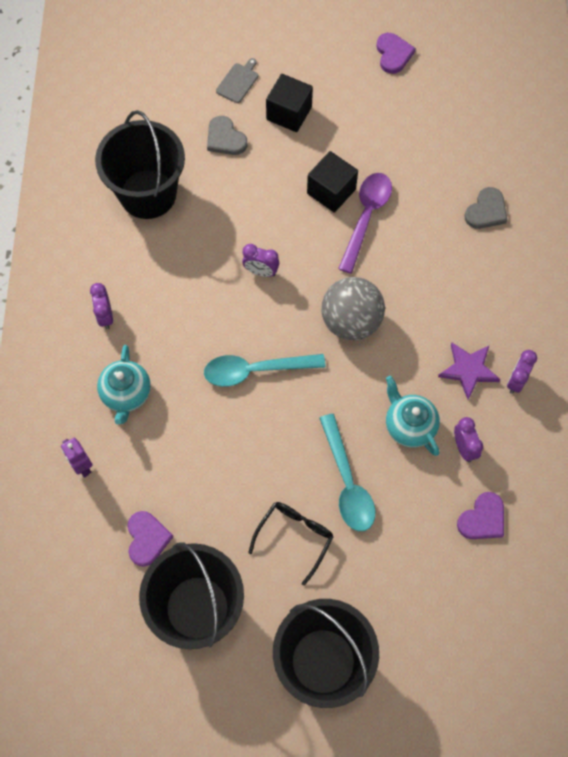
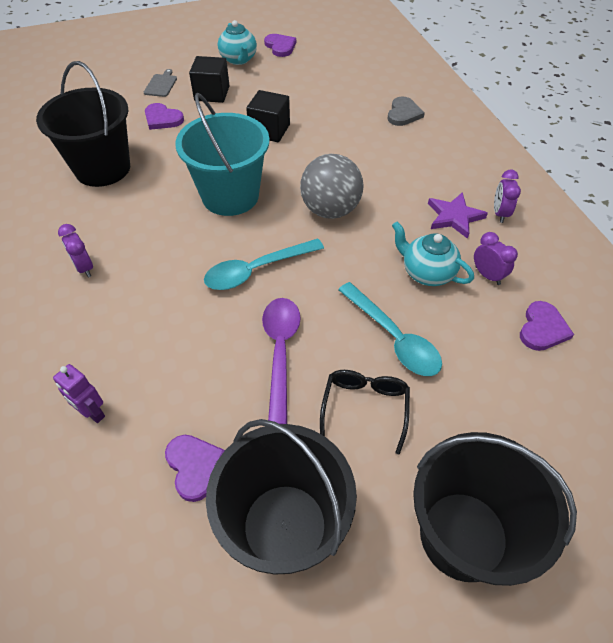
camera: 20 degrees left, 15 degrees down
turquoise teapot [97,345,151,425] -> turquoise teapot moved to [218,20,257,65]
grey heart [207,116,248,155] -> purple heart [145,103,184,130]
purple clock [242,244,279,277] -> turquoise bucket [175,93,270,216]
purple spoon [338,173,392,273] -> purple spoon moved to [262,298,301,424]

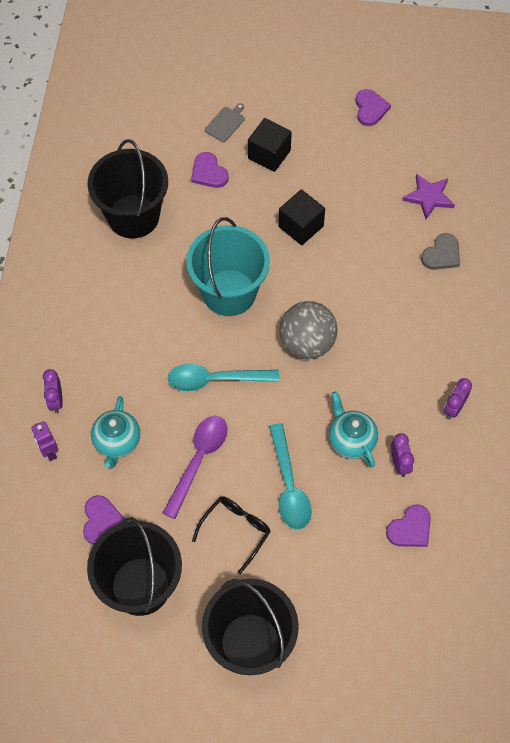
camera: 25 degrees right, 10 degrees up
purple clock [58,224,93,278] -> purple clock moved to [43,369,63,413]
turquoise teapot [218,20,257,65] -> turquoise teapot moved to [91,396,140,468]
purple star [428,192,488,239] -> purple star moved to [402,174,455,219]

